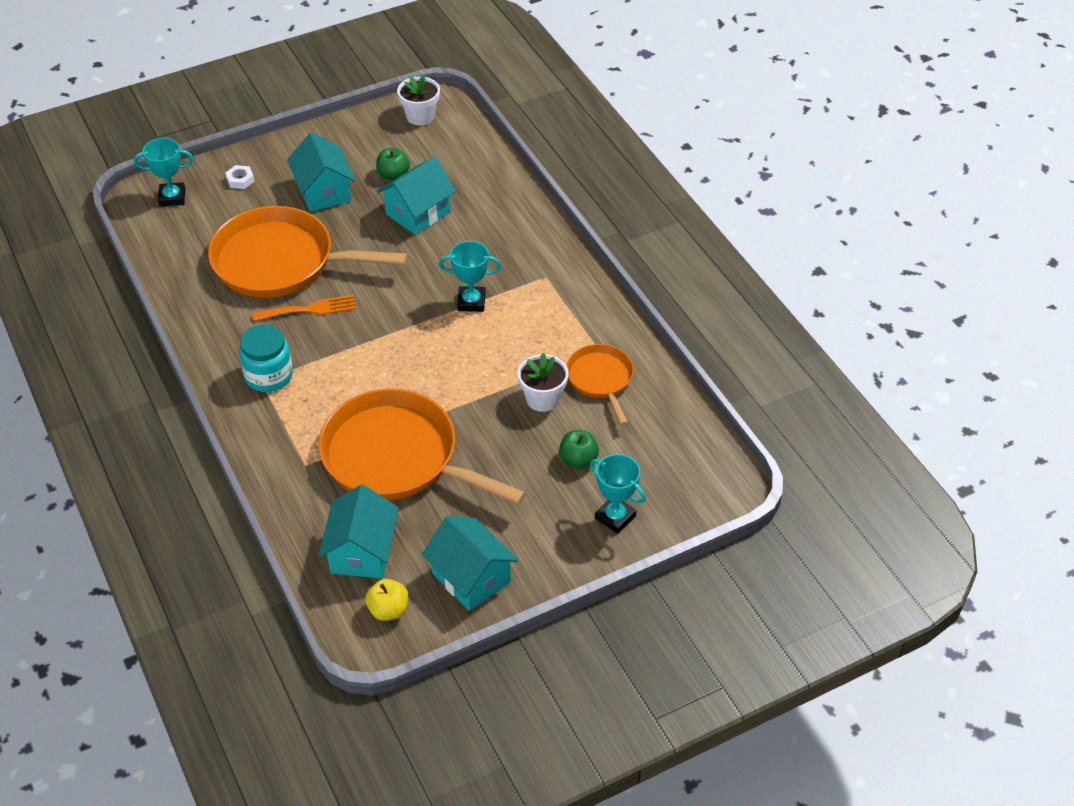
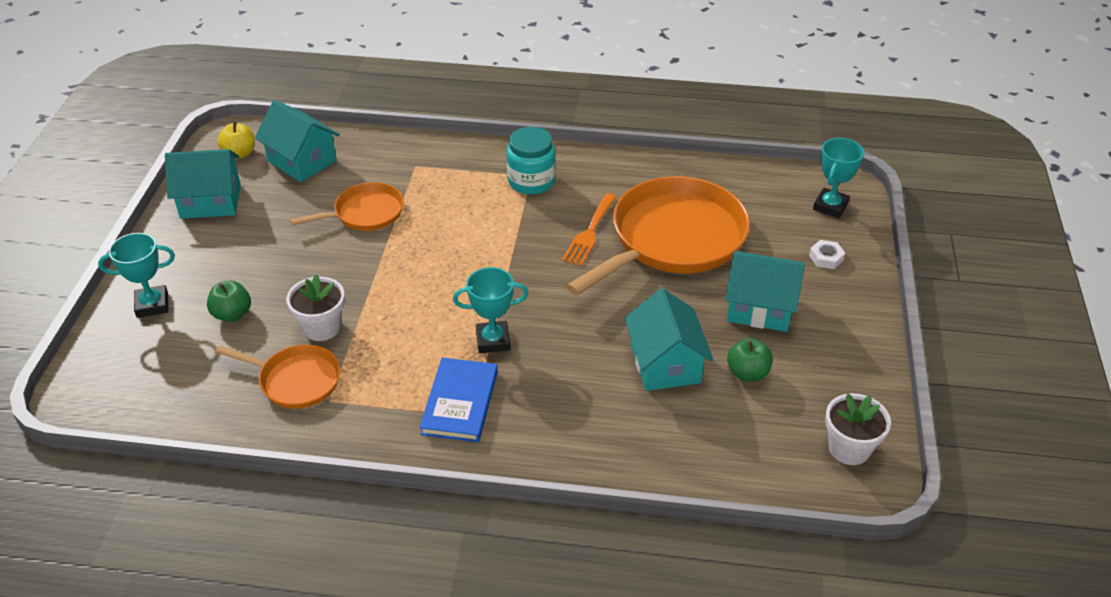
camera: 125 degrees right, 5 degrees down
orange pan [319,389,526,505] -> orange pan [290,182,404,231], size x0.52
turquoise trophy [439,241,501,312] -> turquoise trophy turned 45 degrees clockwise [453,267,528,353]
none -> blue book [419,358,498,442]

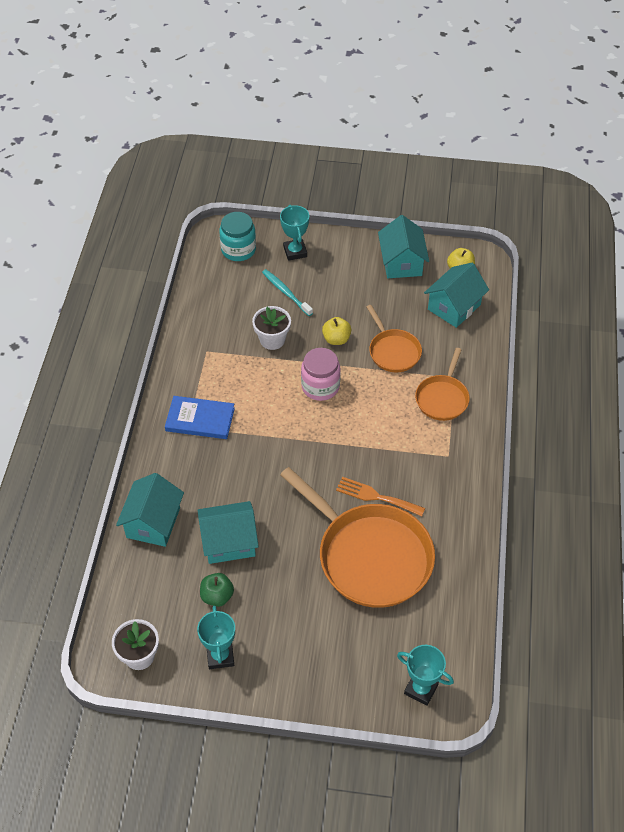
camera: 90 degrees right, 10 degrees up
green apple [207,280,251,322] -> turquoise toothbrush [262,269,313,316]
orange pan [215,345,341,409] -> orange pan moved to [415,348,470,421]
turquoise trophy [453,267,528,353] -> turquoise trophy moved to [197,606,235,669]
turquoise jar [507,127,556,195] -> turquoise jar moved to [219,212,256,261]
turquoise house [725,251,805,332] -> turquoise house moved to [116,473,184,547]
white nut [809,240,845,269] -> none
none -> pink jar [301,348,341,401]
none -> yellow apple [322,317,351,345]

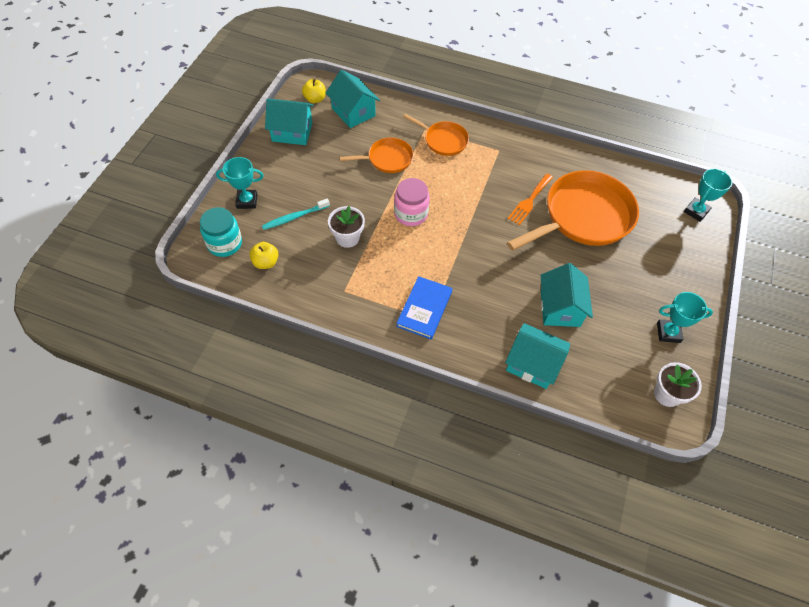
camera: 80 degrees left, 5 degrees up
green apple [200,573,234,607] -> none
yellow apple [322,317,351,345] -> yellow apple moved to [249,242,279,269]

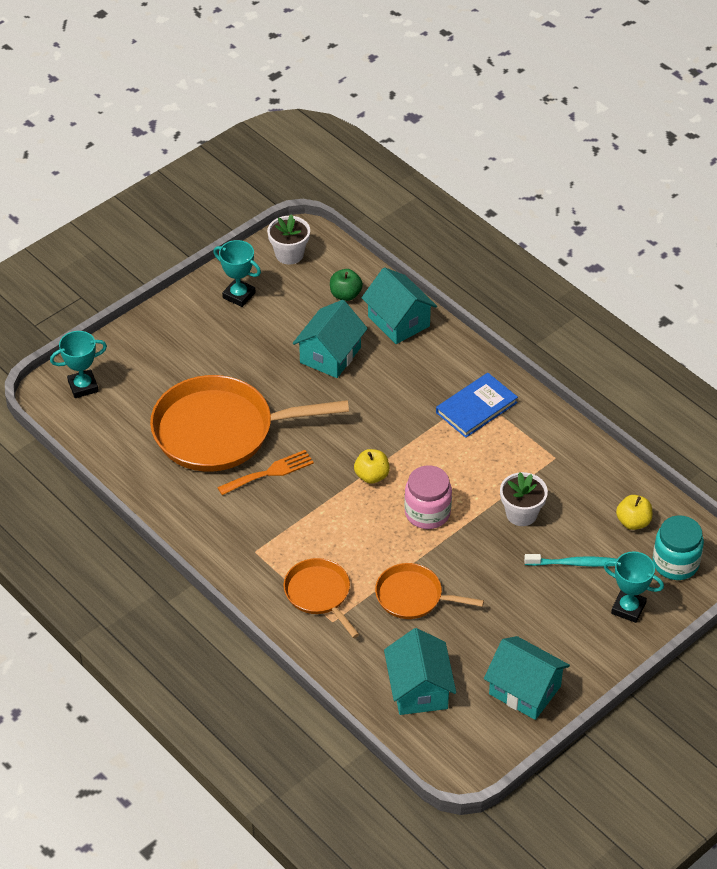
camera: 150 degrees left, 10 degrees down
yellow apple [302,79,326,103] -> yellow apple moved to [354,449,390,484]
none -> green apple [330,269,363,301]

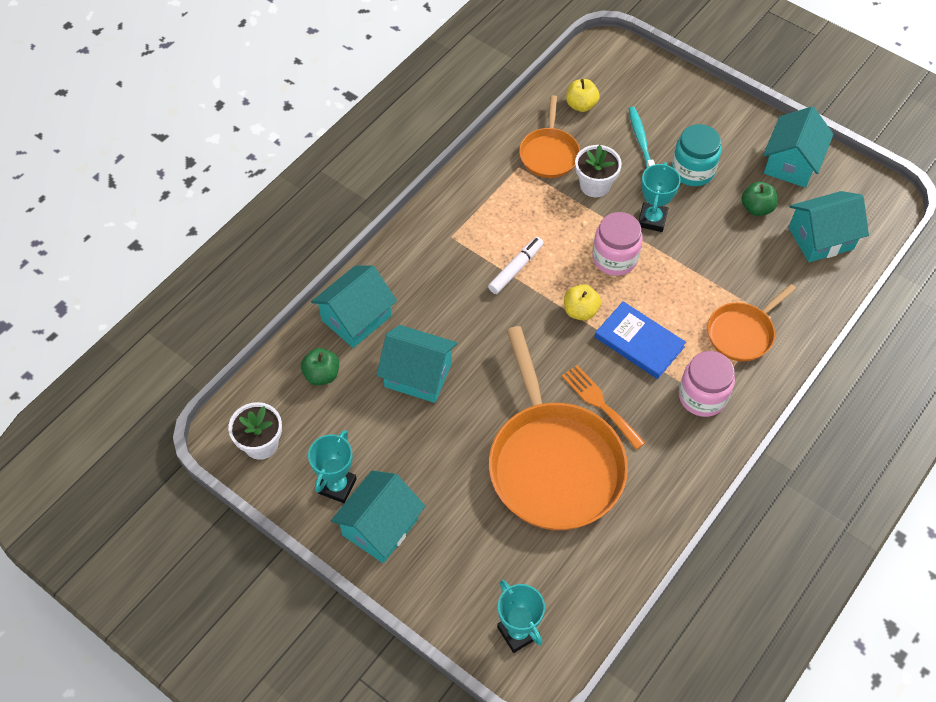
camera: 100 degrees left, 10 degrees up
orange pan [375,563,484,619] -> orange pan moved to [519,95,580,178]
blue book [436,373,518,438] -> blue book moved to [595,301,686,379]
turquoise trophy [604,551,664,623] -> turquoise trophy moved to [638,162,681,232]
turquoise jar [653,515,704,580] -> turquoise jar moved to [672,124,721,186]
none -> turquoise house [331,470,425,563]
none -> white marker [488,237,544,294]
none -> pink jar [679,351,735,417]
none -> green apple [741,182,777,216]

